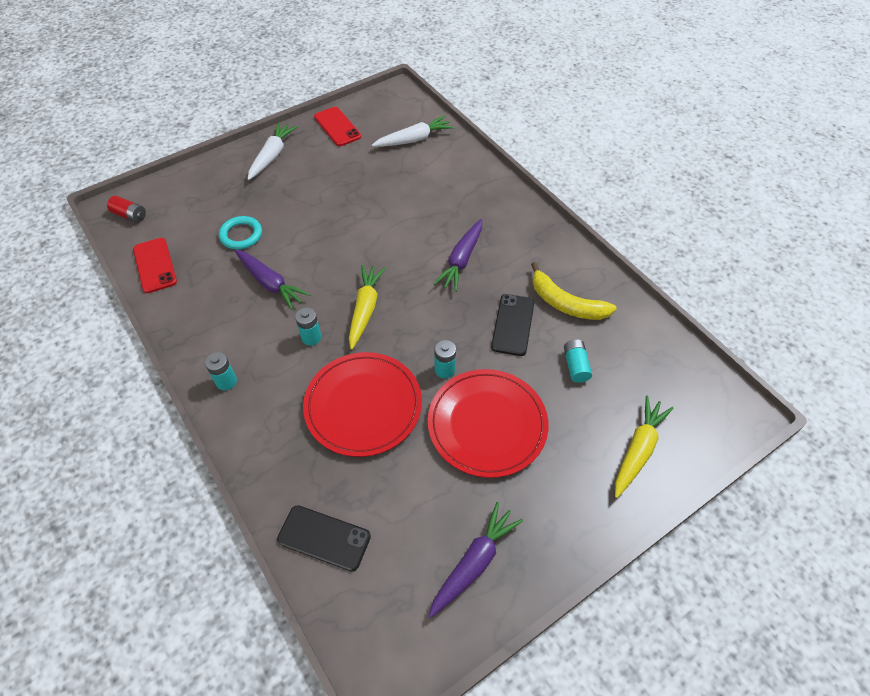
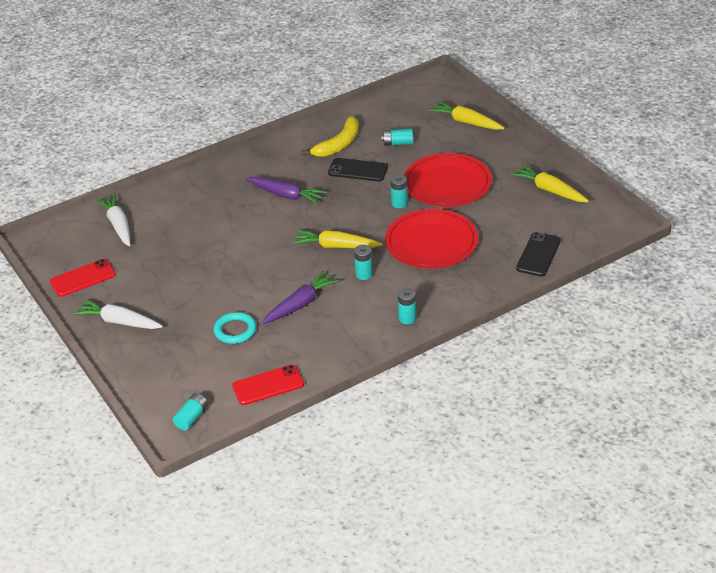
camera: 85 degrees left, 15 degrees down
red battery [107,196,146,223] -> turquoise battery [173,393,208,430]
purple carrot [428,502,523,618] -> yellow carrot [510,164,589,202]

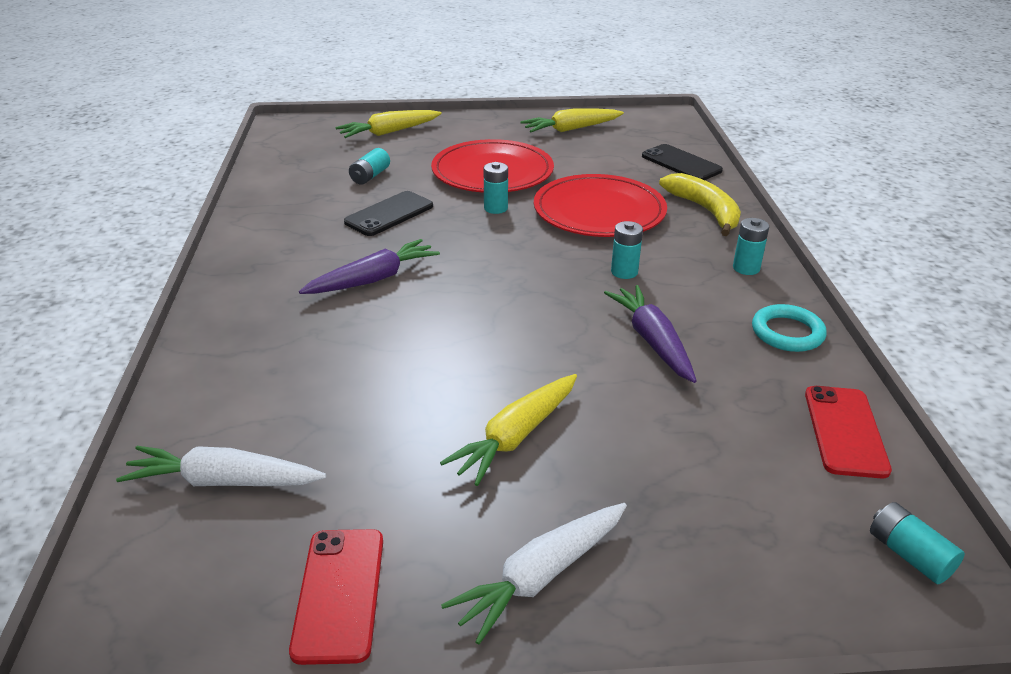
camera: 65 degrees left, 5 degrees down
turquoise ring [214,312,256,344] -> turquoise ring moved to [752,304,827,352]
yellow carrot [292,230,383,248] -> yellow carrot moved to [440,374,577,486]
yellow banana [301,116,359,157] -> yellow banana moved to [659,173,741,236]

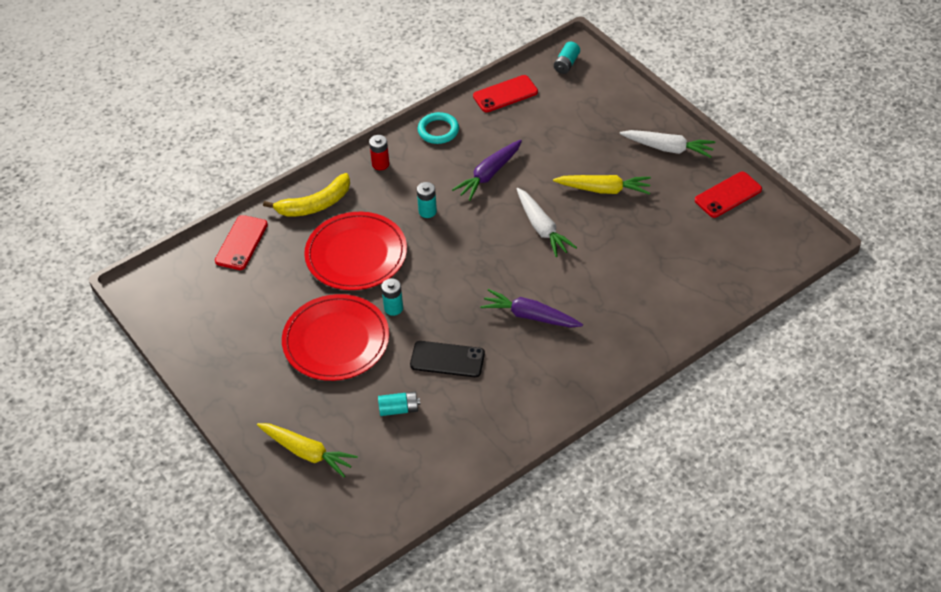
camera: 120 degrees left, 15 degrees up
white carrot [116,446,326,486] -> white carrot moved to [517,188,577,257]
yellow carrot [520,108,624,133] -> none
black phone [642,144,723,180] -> red phone [215,215,268,270]
yellow banana [659,173,741,236] -> yellow banana turned 150 degrees counterclockwise [263,173,350,217]
turquoise battery [733,218,769,275] -> red battery [369,135,390,170]

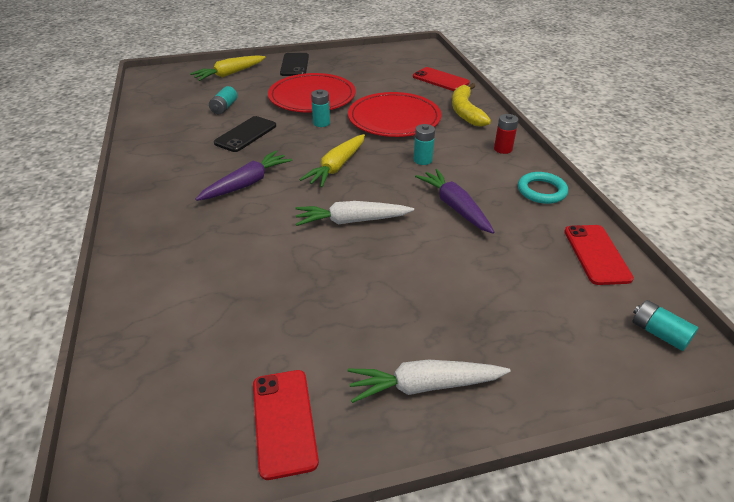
camera: 110 degrees right, 10 degrees down
yellow carrot [553,175,651,195] -> yellow carrot moved to [299,134,365,187]
white carrot [620,130,715,158] -> white carrot turned 45 degrees clockwise [347,359,510,403]
none -> black phone [280,53,309,76]

